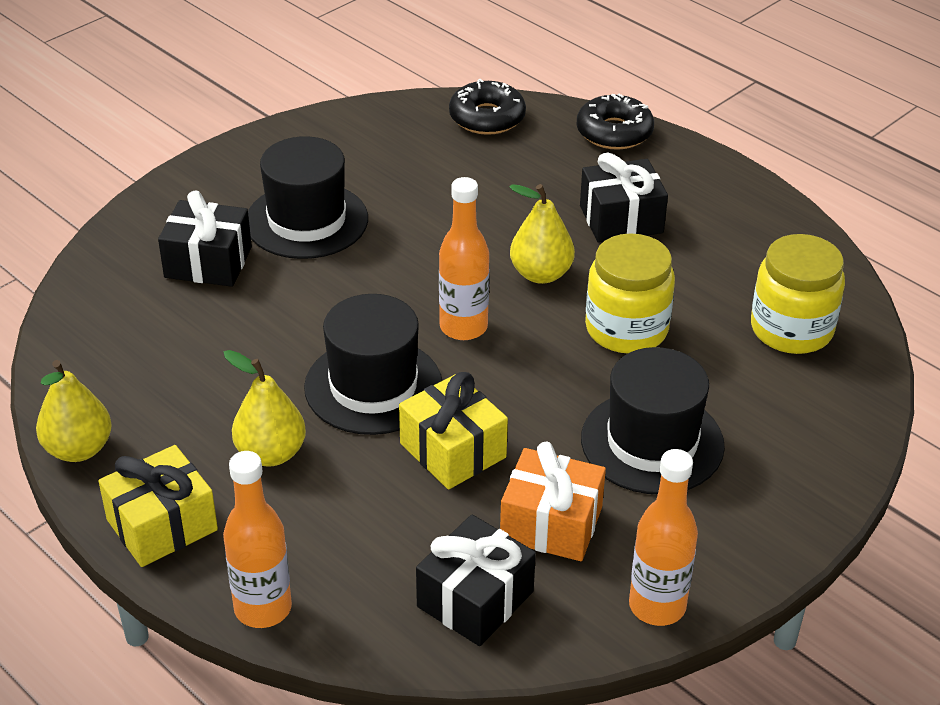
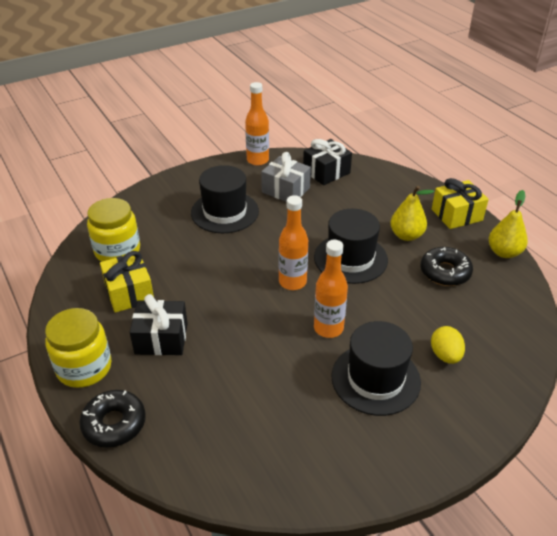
camera: 165 degrees left, 0 degrees up
black gift [158,191,252,287] -> yellow egg [431,326,465,364]
orange bottle [223,451,292,628] -> orange bottle moved to [314,240,348,338]
yellow gift [399,372,508,489] -> yellow gift moved to [100,251,154,313]
black donut [449,79,526,135] -> black donut moved to [420,247,473,286]
orange gift [500,441,606,561] -> grey gift [261,152,311,202]
yellow pear [510,184,575,284] -> none
yellow jar [585,233,675,353] -> yellow jar moved to [45,308,112,388]

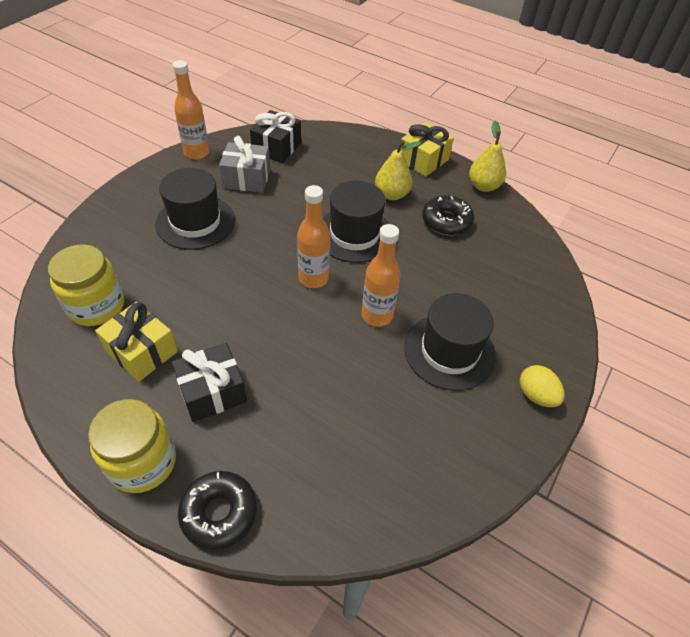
camera: 30 degrees left, 10 degrees up
yellow egg [431,326,465,364] -> yellow egg moved to [520,365,565,407]

